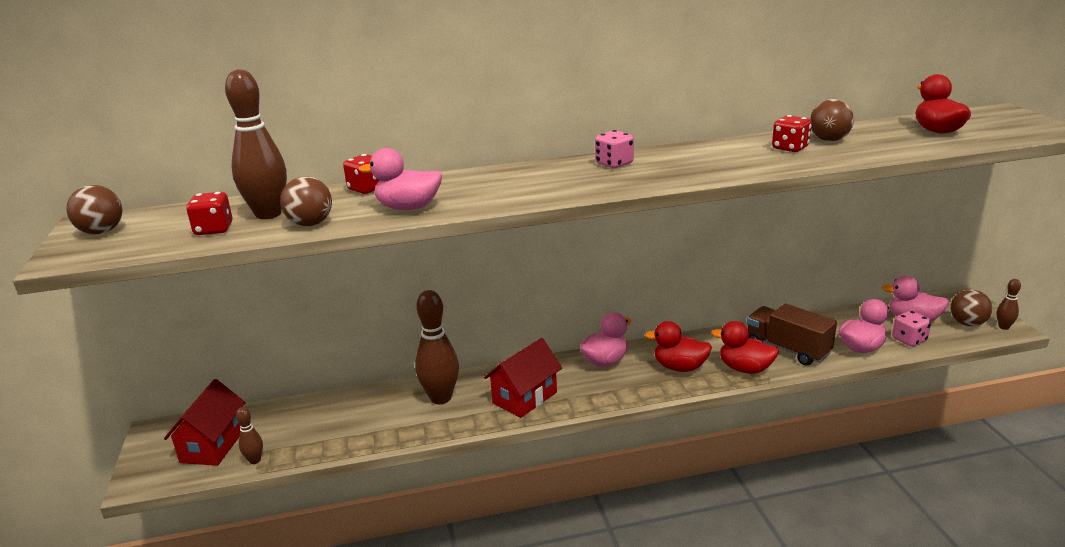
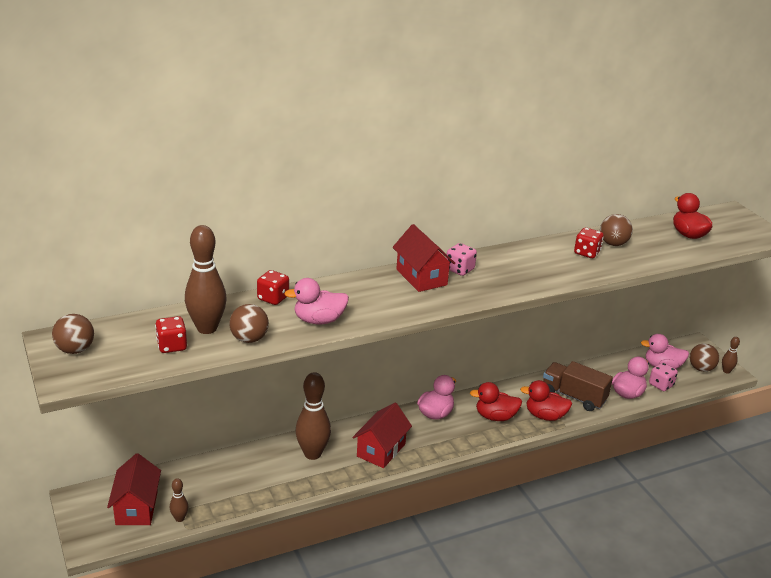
camera: 15 degrees left, 5 degrees up
none -> red house [392,224,455,292]

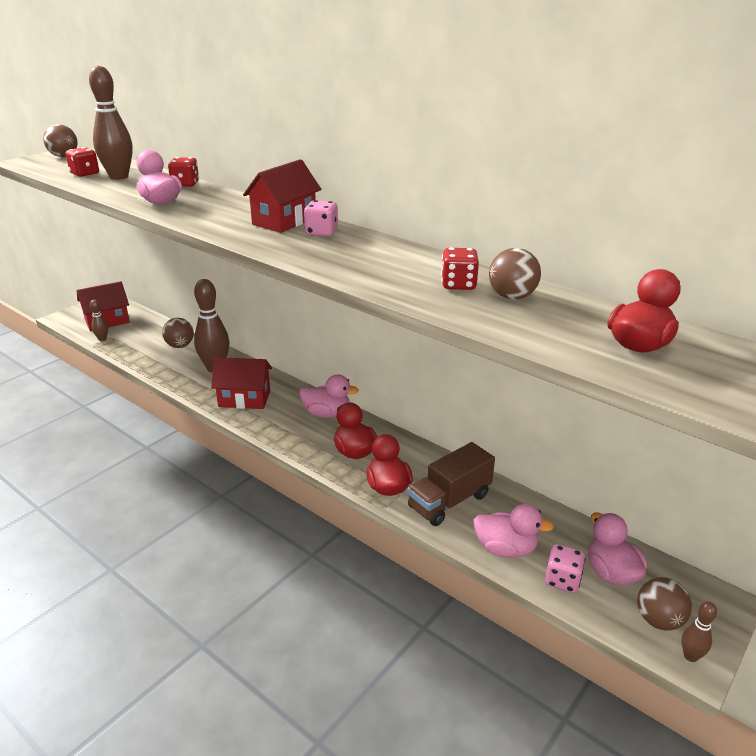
camera: 65 degrees right, 0 degrees up
brown ball [229,304,269,343] -> brown ball moved to [162,318,194,348]
brown truck [543,361,613,411] -> brown truck turned 135 degrees counterclockwise [407,442,495,526]

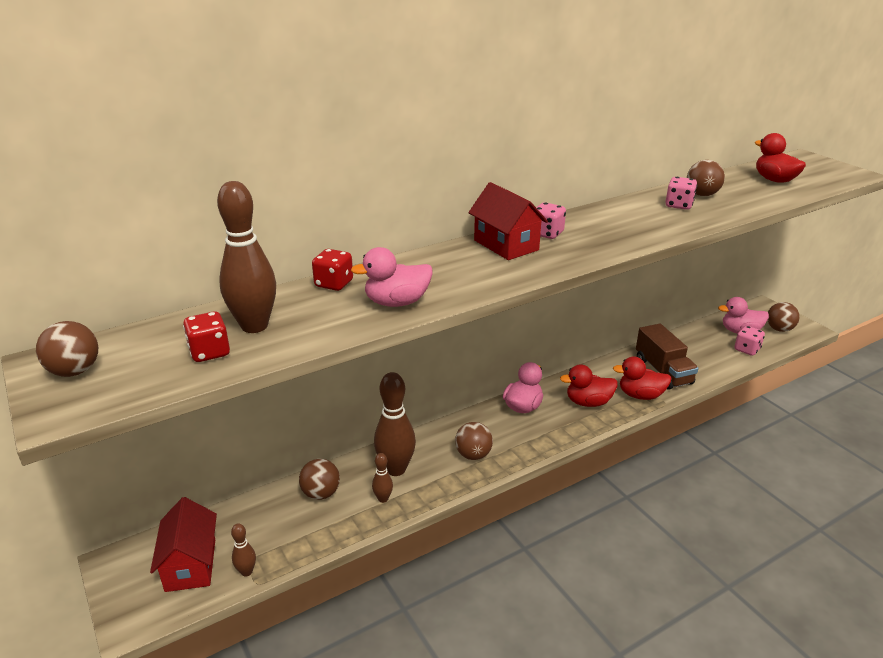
camera: 70 degrees left, 0 degrees up
red house [211,357,272,409] -> brown ball [455,422,493,460]
red dice [441,247,479,290] -> pink dice [665,177,697,210]
pink duck [473,504,554,558] -> none
brown bowling pin [682,602,717,662] -> brown bowling pin moved to [372,453,393,503]

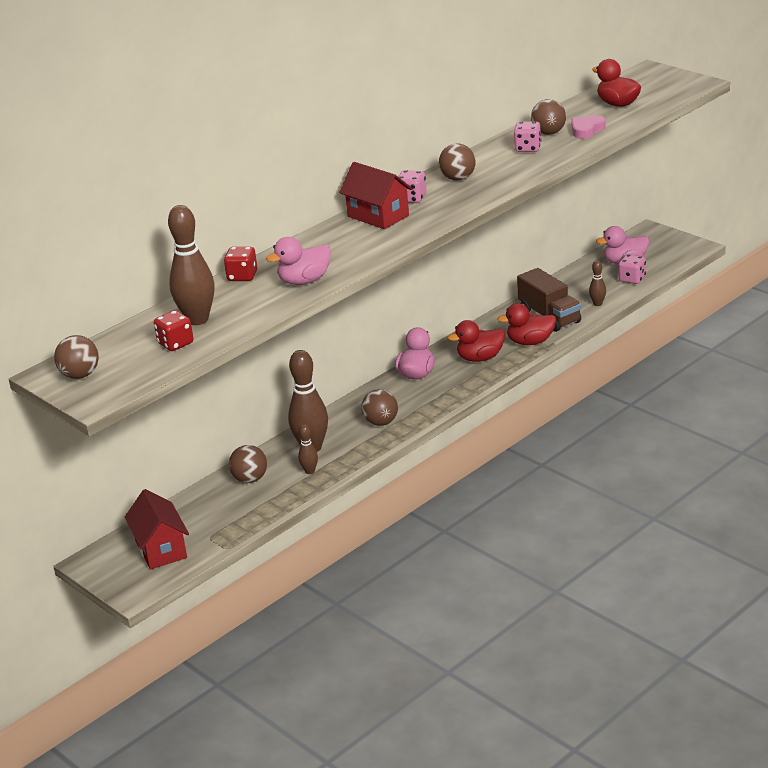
camera: 10 degrees left, 0 degrees up
brown bowling pin [231,523,256,577] -> brown bowling pin moved to [589,260,606,306]
brown ball [767,302,800,332] -> brown ball moved to [439,143,476,181]
none -> pink heart [571,115,606,139]

